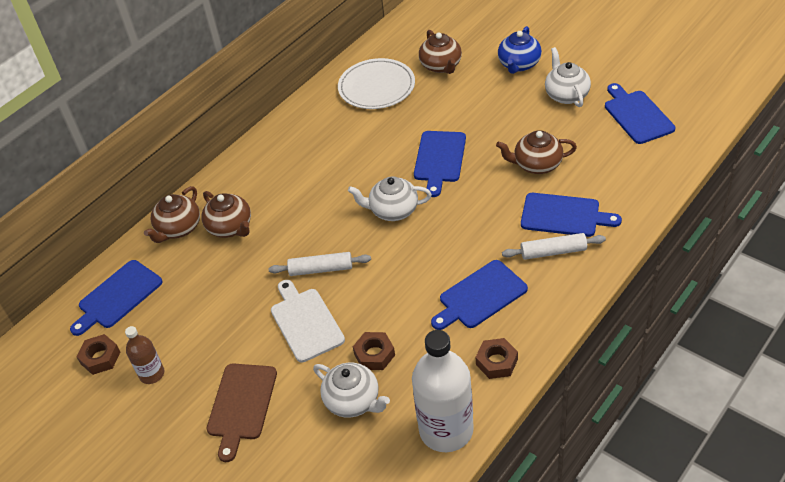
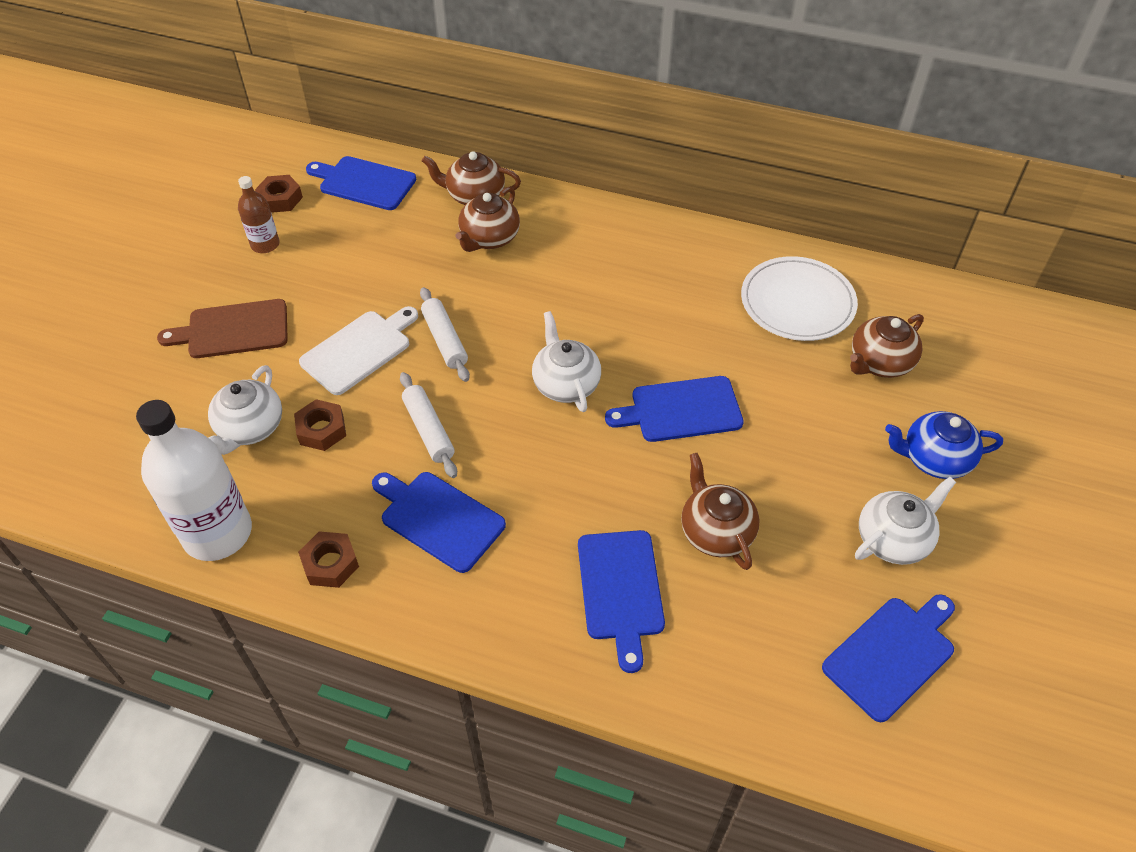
camera: 65 degrees right, 5 degrees up
white rolling pin [502,233,606,260] -> white rolling pin moved to [400,372,457,478]

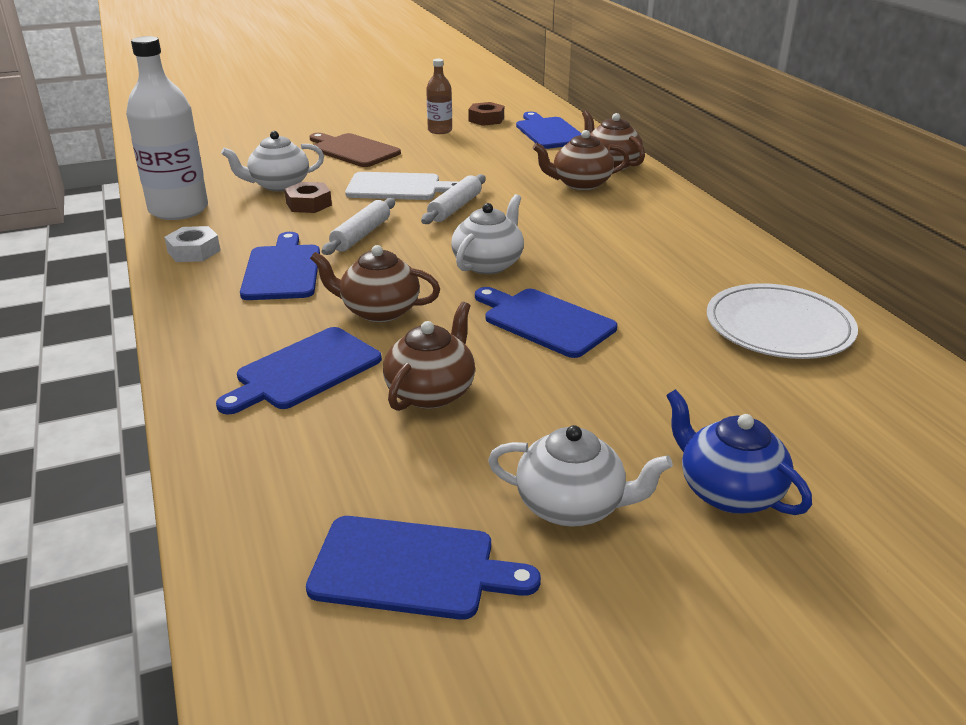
camera: 50 degrees right, 20 degrees down
brown nut [298,531,359,588] -> white nut [164,226,220,262]
brown teapot [850,314,924,378] -> brown teapot moved to [310,245,440,322]

